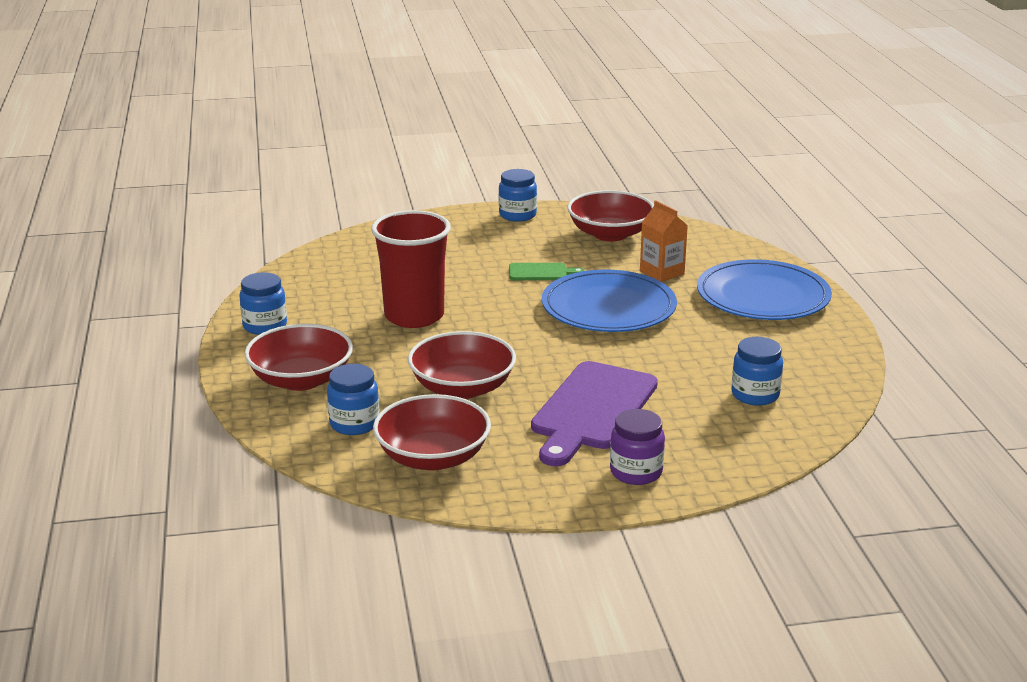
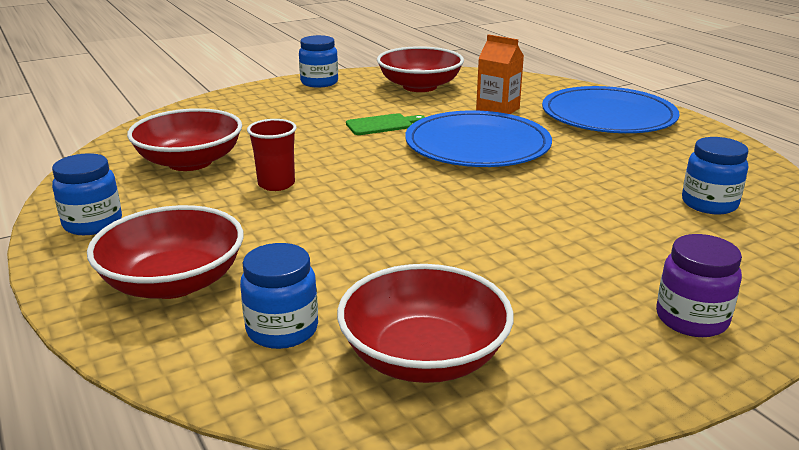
camera: 20 degrees left, 0 degrees up
red cup [371,210,451,328] -> red cup [247,119,297,191], size x0.52
red bowl [408,331,516,399] -> red bowl moved to [127,108,242,171]
purple cutting board [531,361,658,466] -> none

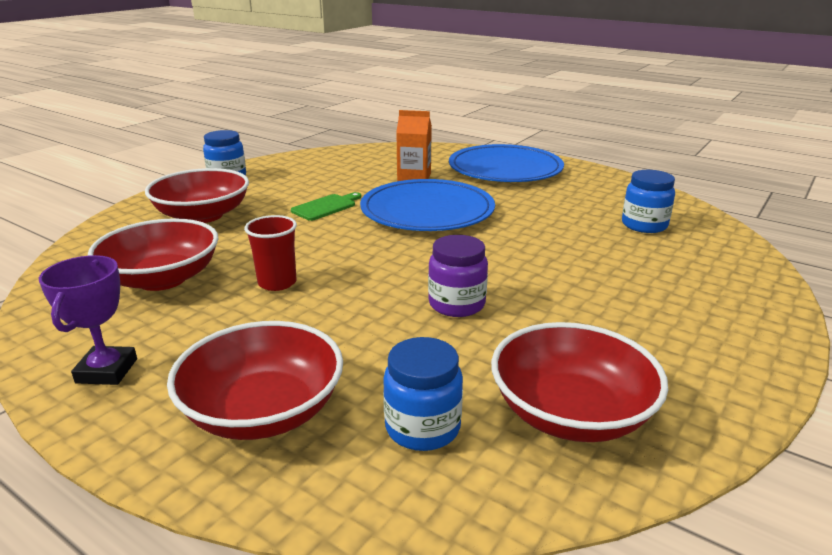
camera: 25 degrees left, 0 degrees up
blue jar [52,153,122,235] -> purple trophy [39,255,137,385]
red bowl [377,46,464,92] -> red bowl moved to [145,168,249,223]
purple jar [656,234,742,337] -> purple jar moved to [428,235,488,317]

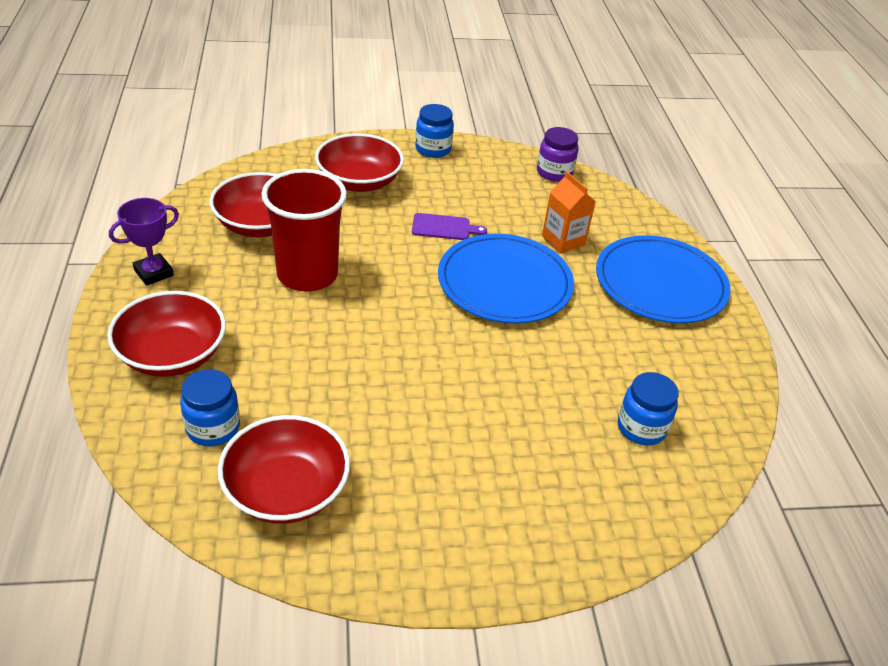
camera: 45 degrees right, 15 degrees up
red cup [244,215,297,291] -> red cup [261,169,347,292], size x1.93
green cutting board [291,192,361,221] -> purple cutting board [412,213,487,240]
purple jar [428,235,488,317] -> purple jar moved to [537,127,578,182]

